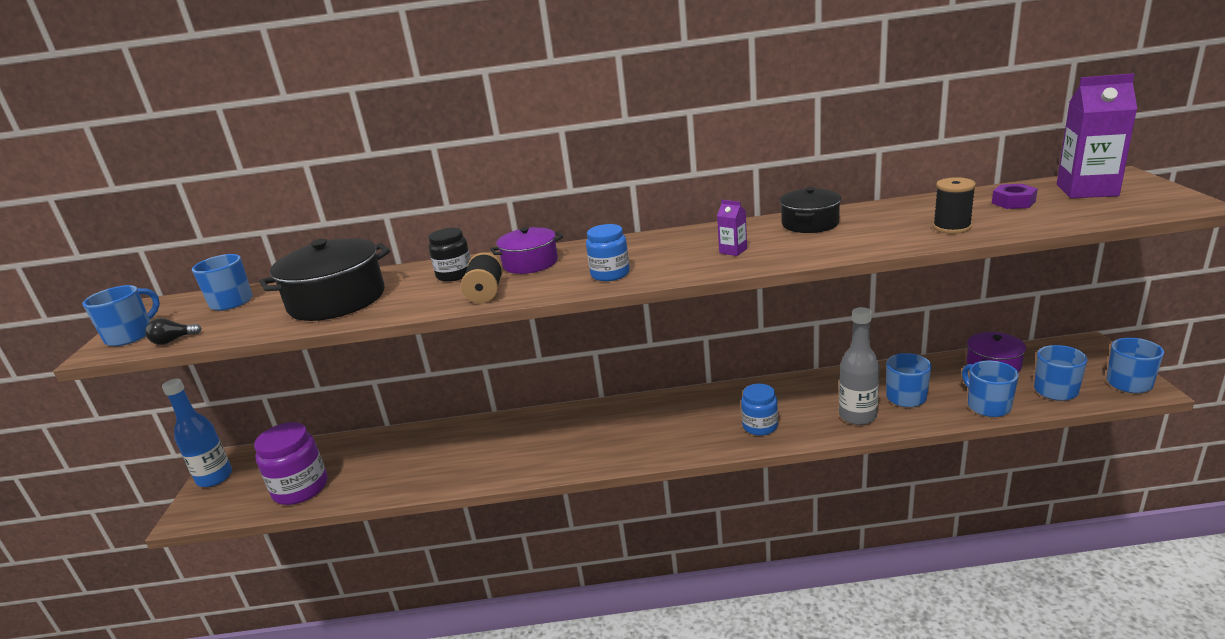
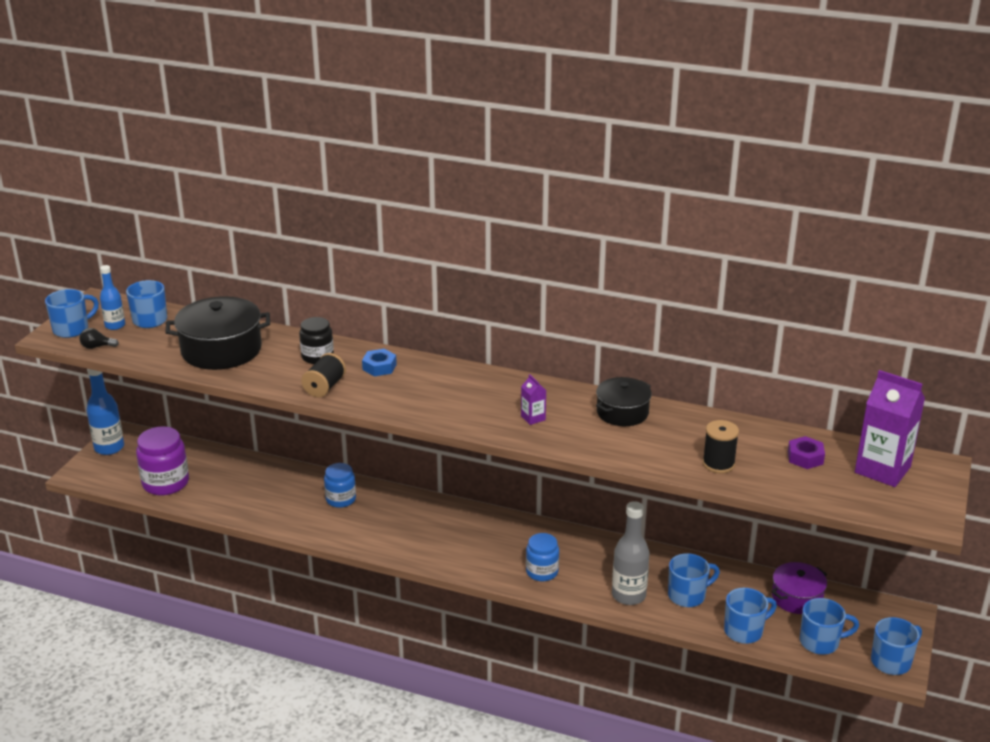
camera: 20 degrees right, 5 degrees up
purple pot [490,227,563,274] -> blue nut [362,349,397,376]
blue jar [586,224,630,281] -> blue jar moved to [324,463,356,508]
blue mug [962,361,1019,417] -> blue mug turned 60 degrees clockwise [724,588,777,644]
none -> blue bottle [100,265,125,330]

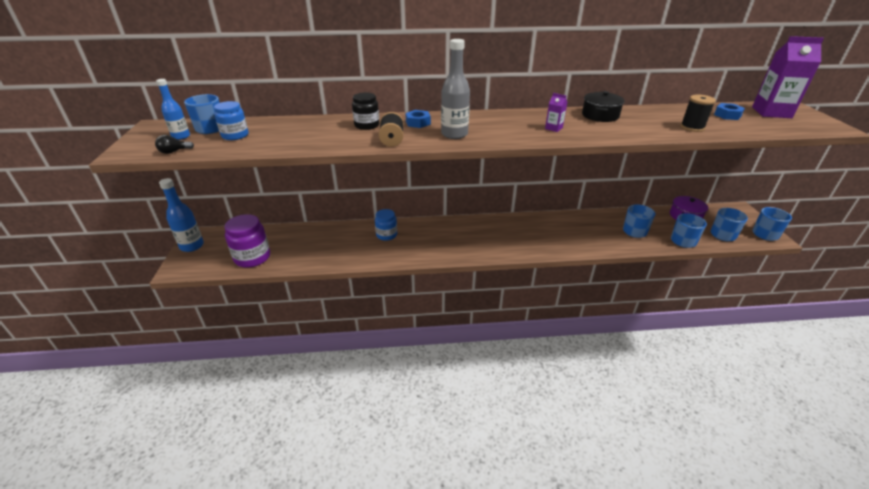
camera: 25 degrees left, 5 degrees up
blue mug [45,289,99,338] -> none
black pot [165,296,270,370] -> none
blue jar [526,533,559,581] -> blue jar moved to [214,101,249,140]
grey bottle [612,501,649,605] -> grey bottle moved to [441,39,470,139]
purple nut [788,436,825,469] -> blue nut [714,103,745,120]

